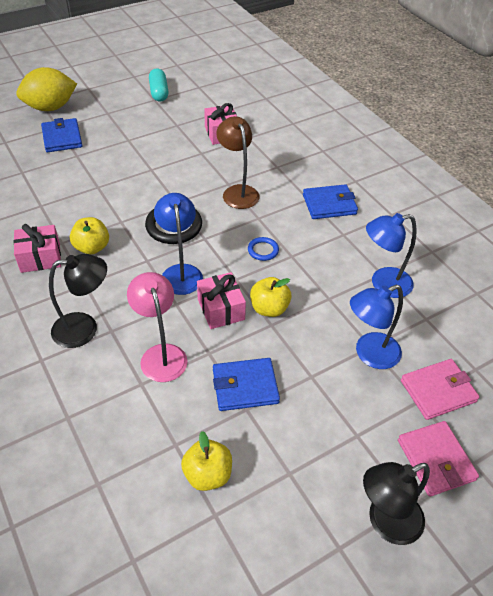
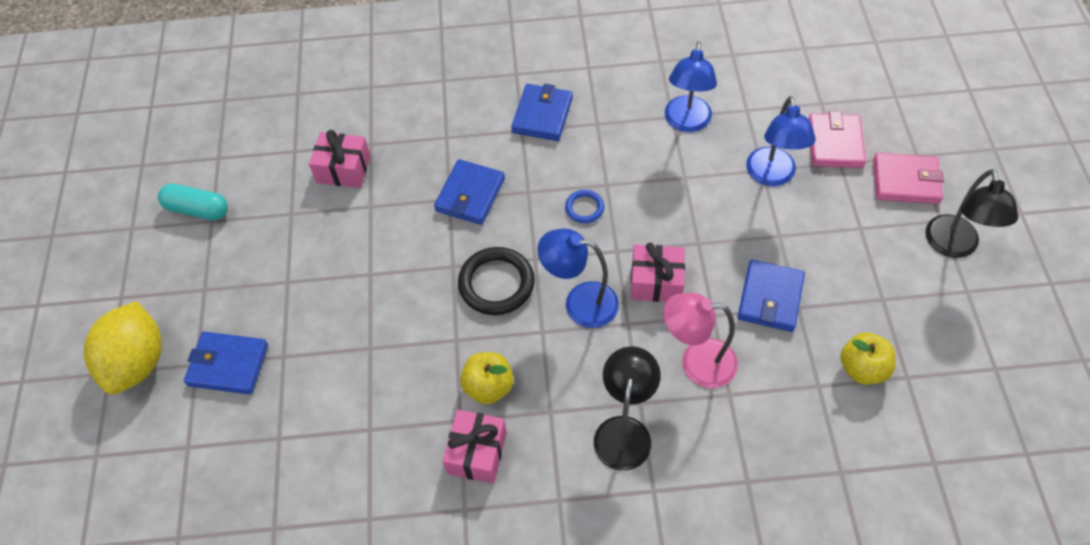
camera: 60 degrees left, 10 degrees up
brown lamp [216,116,259,209] -> blue wallet [434,159,505,225]
yellow apple [250,277,291,317] -> none

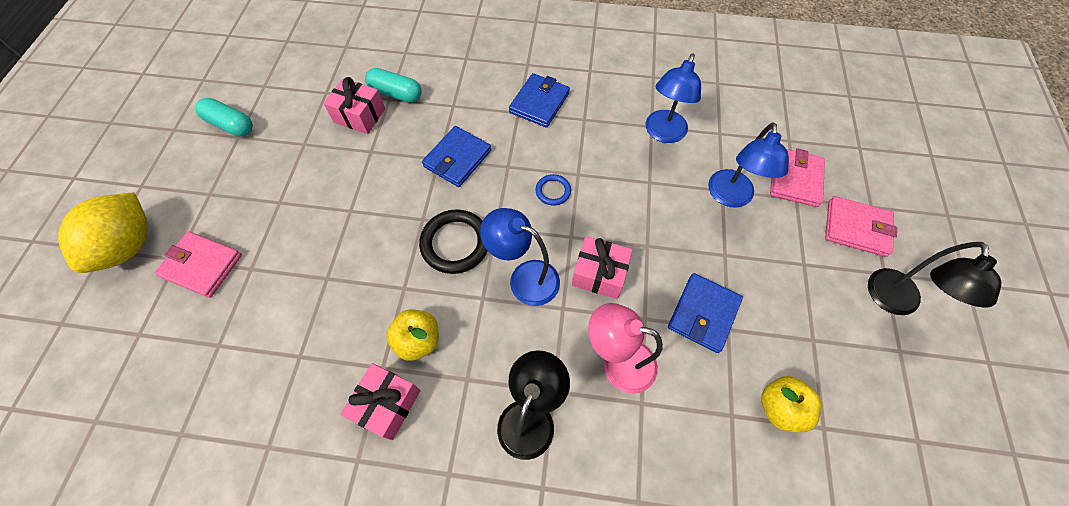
camera: 10 degrees right, 5 degrees up
blue wallet [184,332,268,394] -> pink wallet [155,231,242,298]
none -> turquoise capsule [365,68,422,103]

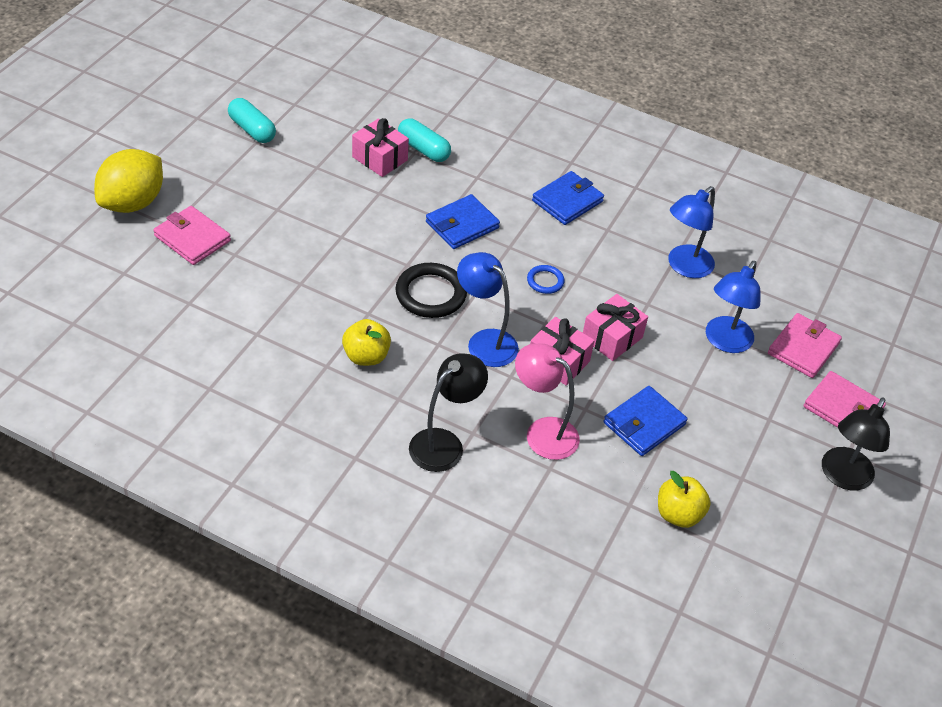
camera: 15 degrees right, 15 degrees down
pink gift [340,363,421,440] -> pink gift moved to [583,294,648,361]

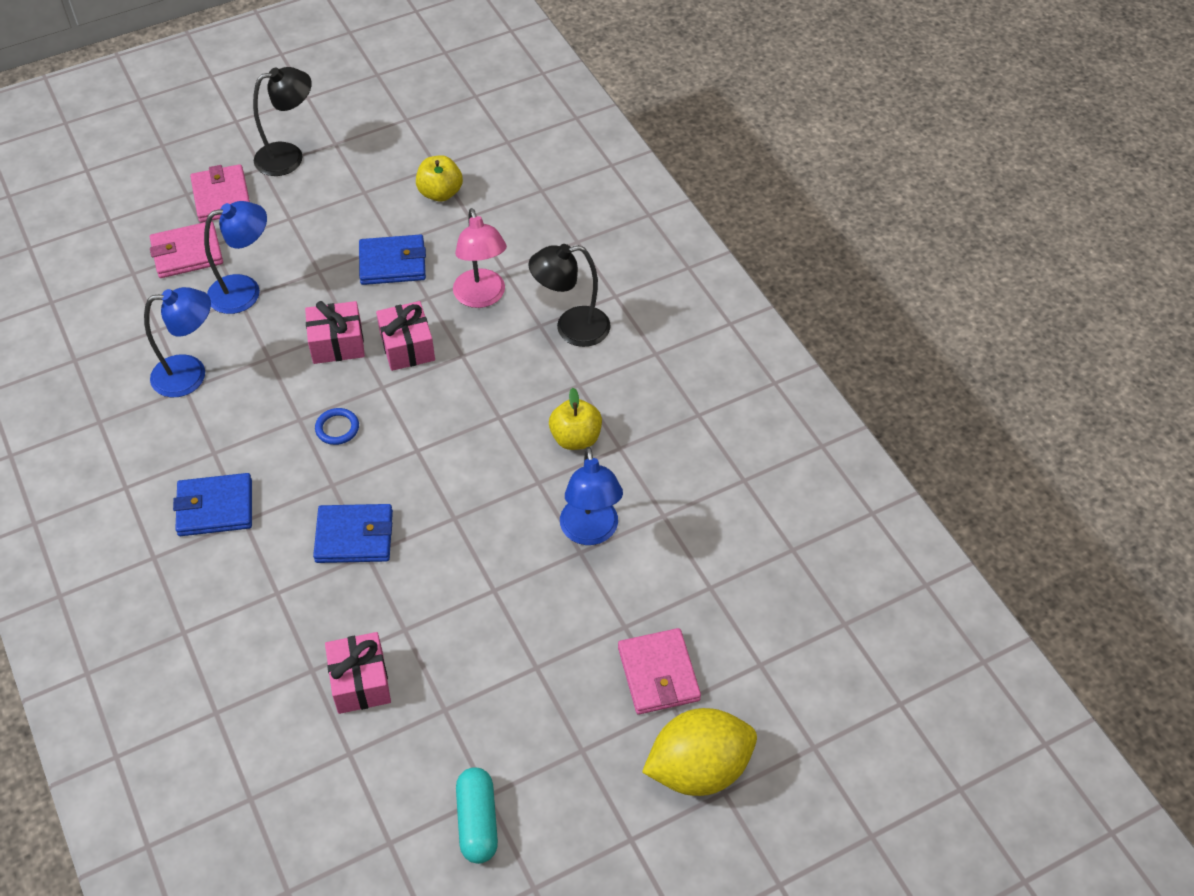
camera: 140 degrees left, 5 degrees up
black ring [395,263,467,318] -> none
turquoise capsule [398,119,451,162] -> none
blue lamp [457,252,519,367] -> blue lamp moved to [560,447,623,545]

